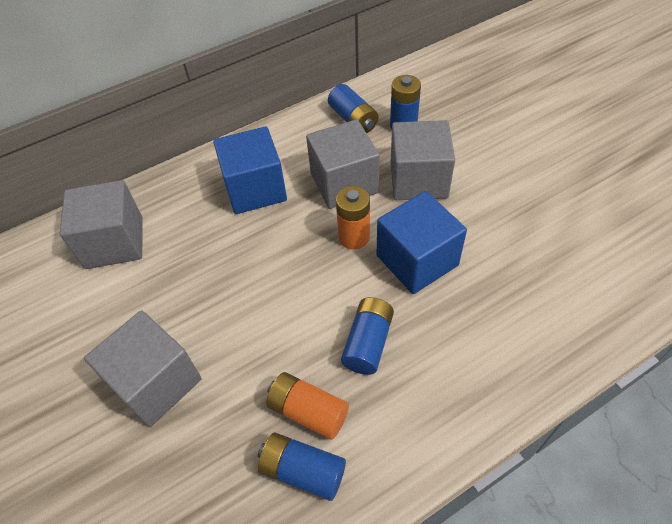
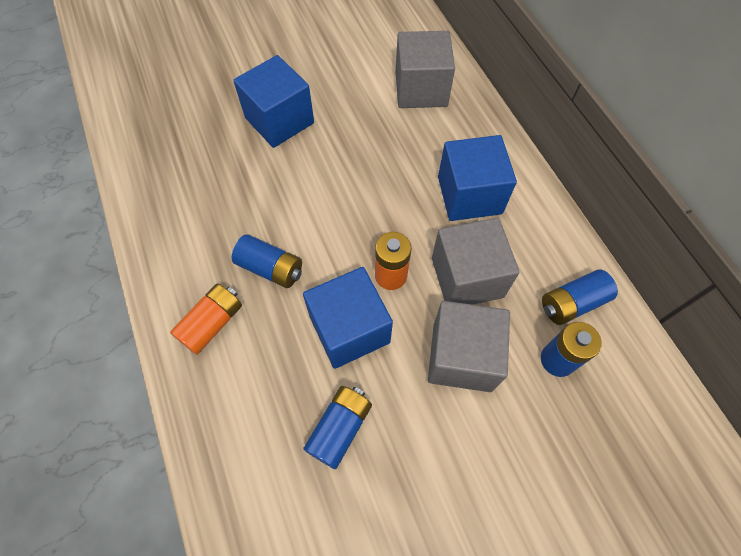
camera: 95 degrees right, 10 degrees up
grey cube [84,310,202,427] -> blue cube [233,55,314,148]
blue battery [258,433,346,501] -> blue battery moved to [303,386,372,469]
orange battery [266,372,349,440] -> orange battery moved to [170,284,242,355]

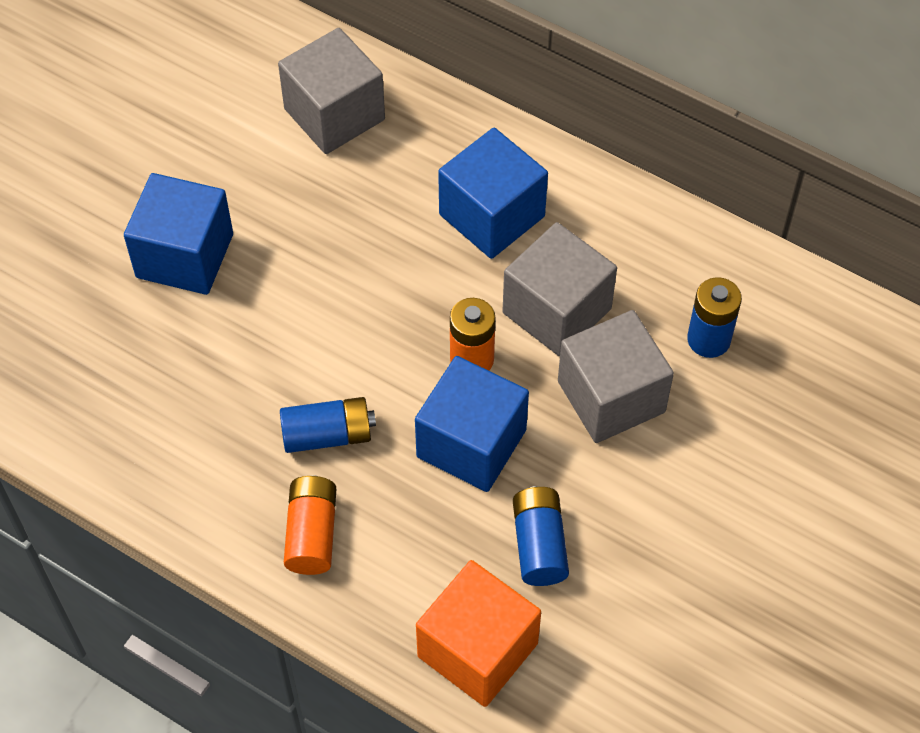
camera: 35 degrees left, 5 degrees down
blue battery [542,269,618,325] -> none
none -> orange cube [416,560,541,707]

